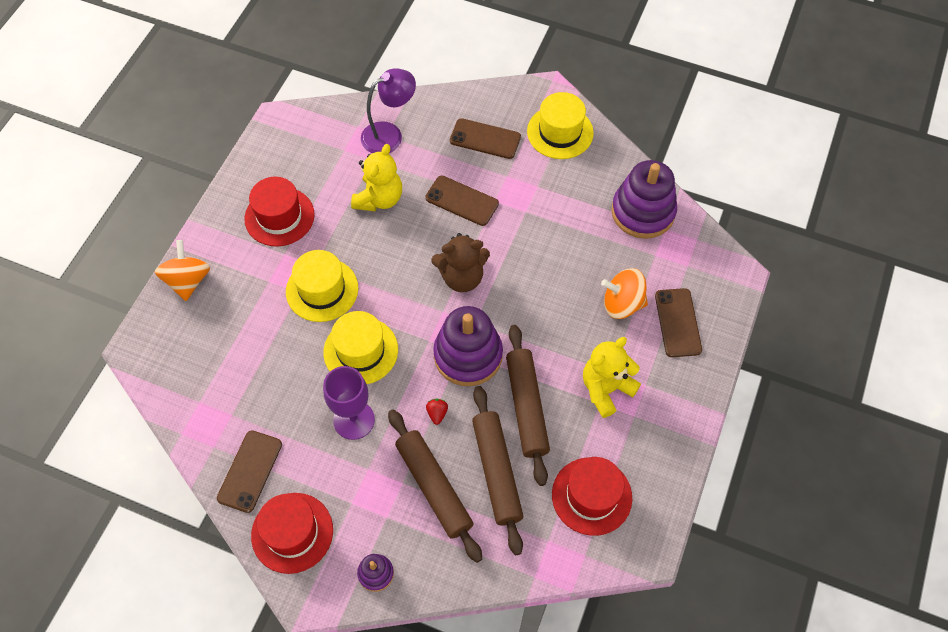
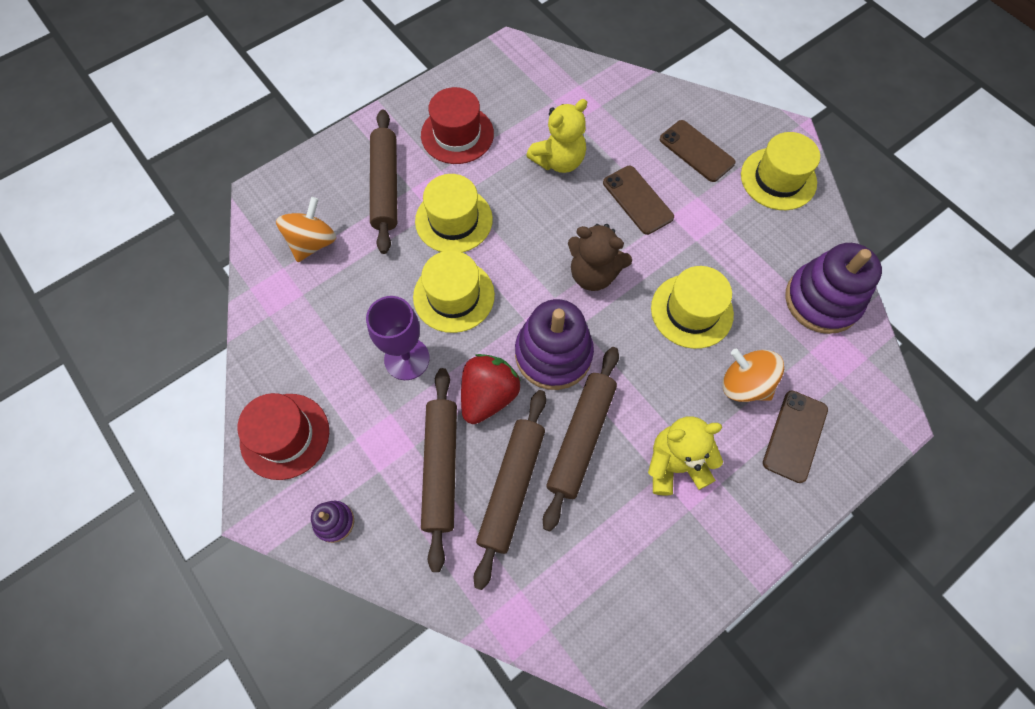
camera: 30 degrees right, 5 degrees up
orange spinning top [155,240,210,301] -> orange spinning top moved to [276,197,336,262]
brown phone [217,430,282,513] -> none
purple lamp [361,68,416,153] -> none
red strawberry [426,399,448,425] -> red strawberry [461,354,521,424], size x2.39
red hat [552,457,632,536] -> none
none -> brown rolling pin [370,109,398,254]
none -> yellow hat [651,266,734,349]

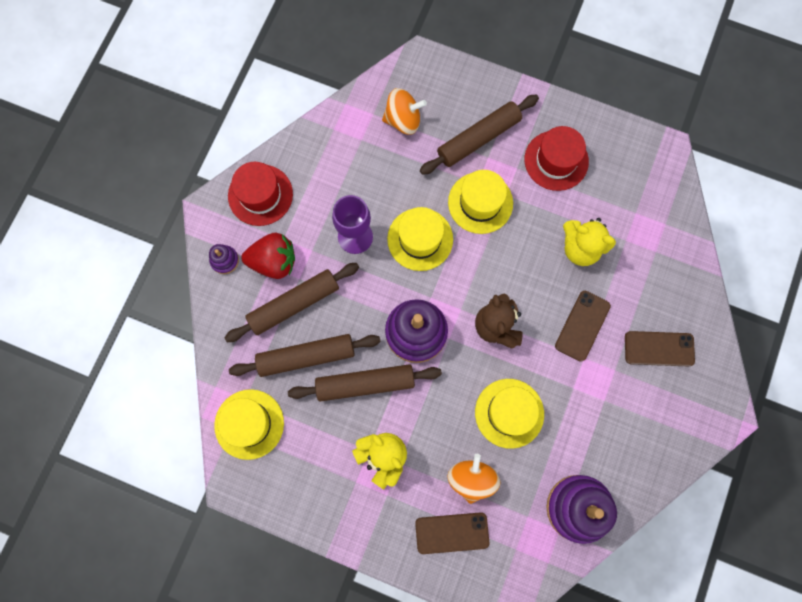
camera: 60 degrees right, 10 degrees up
red strawberry [461,354,521,424] -> red strawberry moved to [241,233,295,279]
brown phone [660,120,736,182] -> brown phone turned 75 degrees clockwise [625,331,695,367]
yellow hat [741,132,820,210] -> yellow hat moved to [214,389,284,460]

